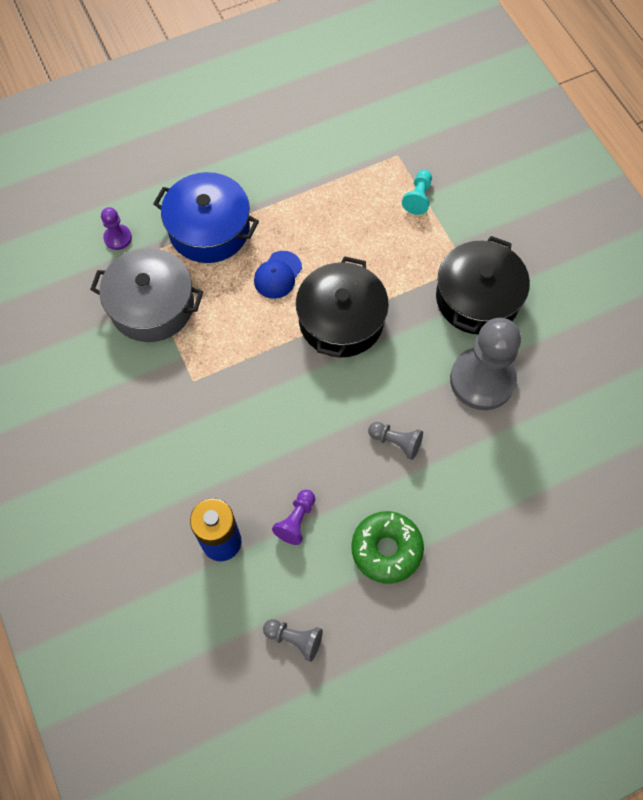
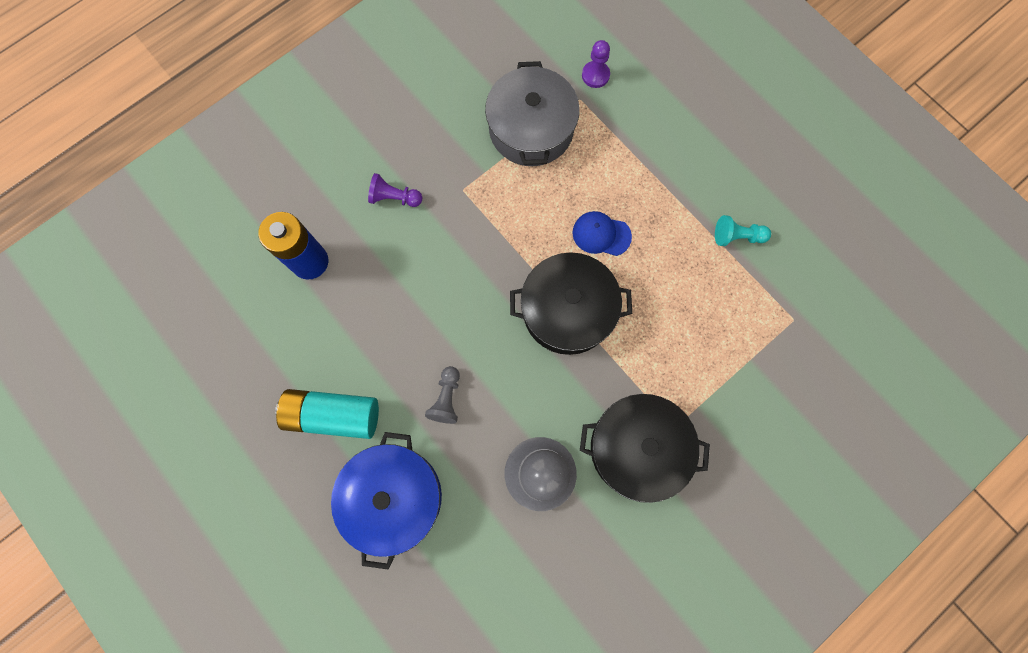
camera: 75 degrees right, 10 degrees up
blue pot [153,172,259,263] -> blue pot moved to [331,432,442,570]
grey pawn [263,619,323,662] -> none
purple pawn [272,490,315,545] -> purple pawn moved to [368,173,422,207]
green donut [351,511,424,584] -> turquoise battery [275,389,379,439]
turquoise pawn [402,170,432,215] -> turquoise pawn moved to [715,215,771,246]

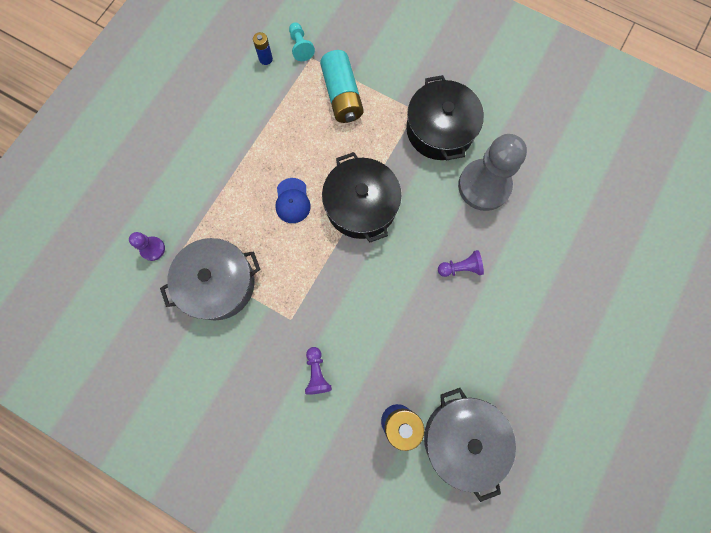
camera: 110 degrees left, 0 degrees up
turquoise battery [275,389,379,439] -> turquoise battery moved to [320,50,364,123]
blue pot [331,432,442,570] -> none
grey pawn [425,366,460,424] -> purple pawn [438,250,484,277]
turquoise pawn [715,215,771,246] -> turquoise pawn moved to [289,22,315,61]
none -> blue battery [253,32,273,65]
none -> grey pot [424,388,516,502]

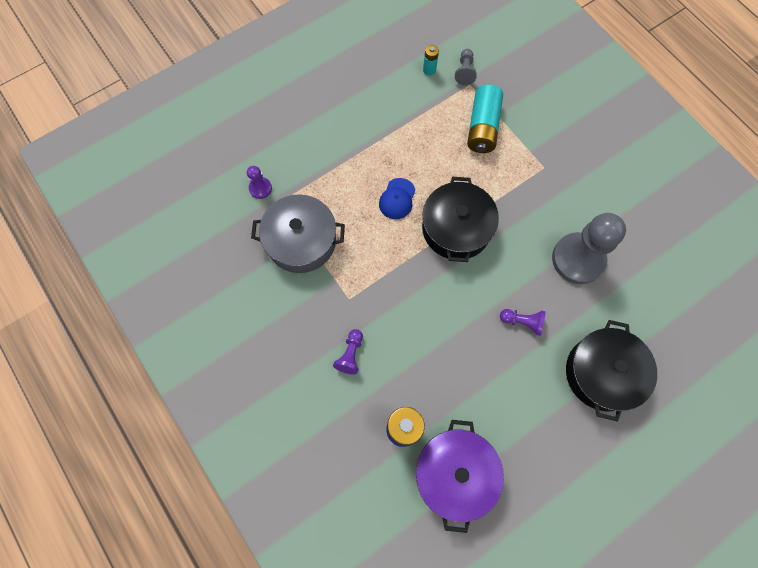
camera: 25 degrees right, 5 degrees down
blue battery [253,32,273,65] -> turquoise battery [423,45,439,76]
turquoise pawn [289,22,315,61] -> grey pawn [455,49,477,85]
black pot [406,75,484,160] -> black pot moved to [566,320,657,422]
grey pot [424,388,516,502] -> purple pot [416,420,504,533]

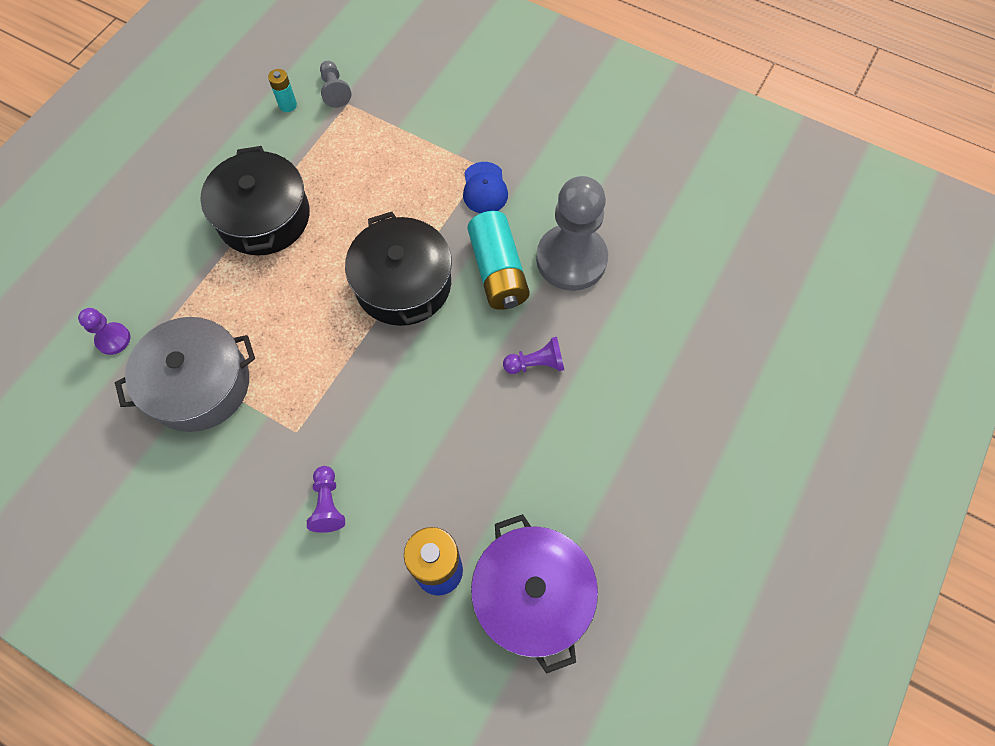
camera: 25 degrees left, 5 degrees down
blue cap [379,178,416,219] -> blue cap moved to [463,162,508,213]
turquoise battery [467,85,503,153] -> turquoise battery moved to [468,211,530,310]
black pot [566,320,657,422] -> black pot moved to [200,146,310,255]

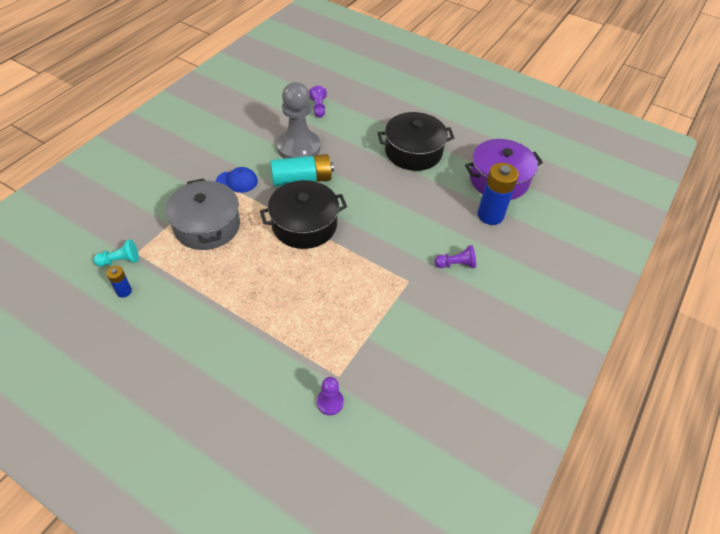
camera: 90 degrees left, 15 degrees down
grey pot [115,317,255,432] -> grey pot moved to [165,178,240,250]
black pot [200,146,310,255] -> black pot moved to [378,112,454,171]
turquoise battery [268,69,297,112] -> blue battery [106,266,132,298]
grey pawn [320,61,351,108] -> turquoise pawn [93,239,139,267]
purple pawn [503,337,564,374] -> purple pawn moved to [309,86,327,118]

